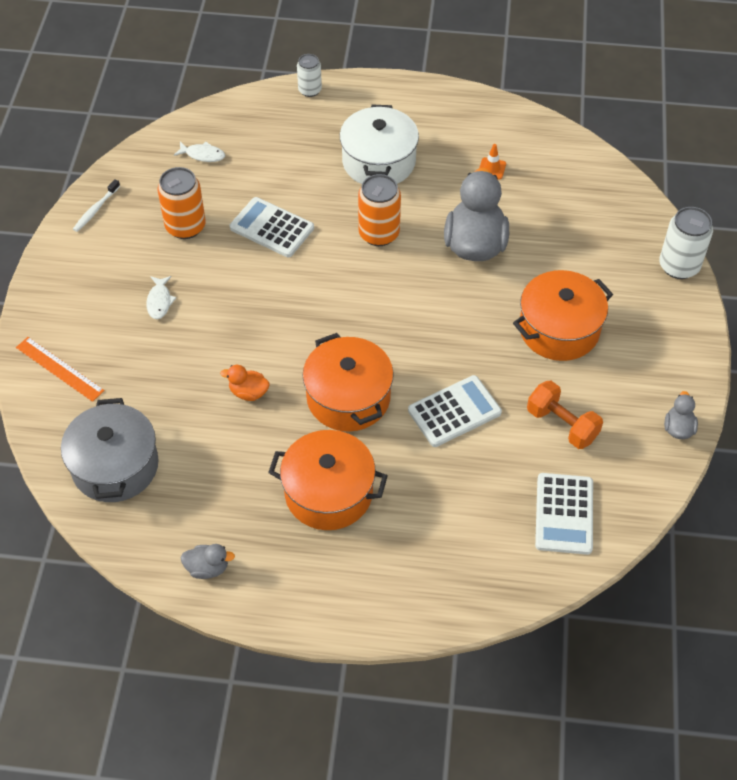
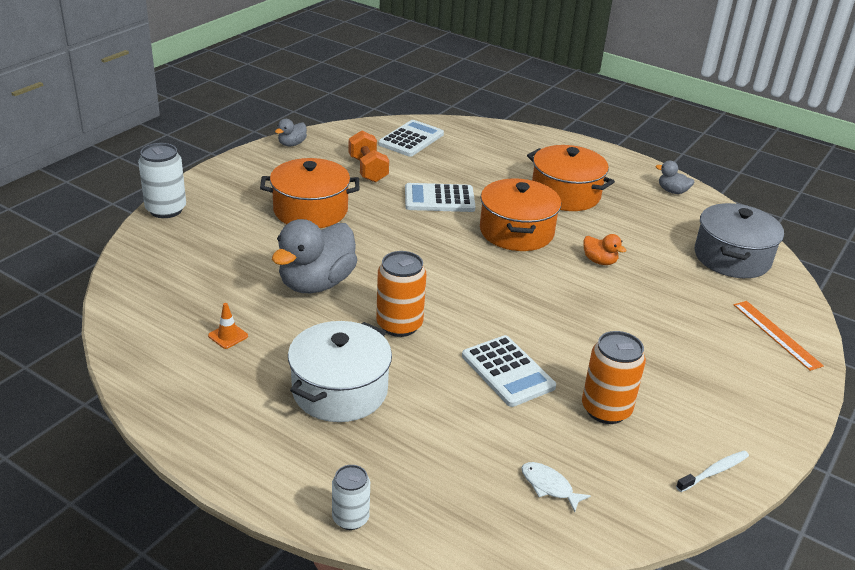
camera: 155 degrees left, 20 degrees down
white fish [146,276,176,319] -> none

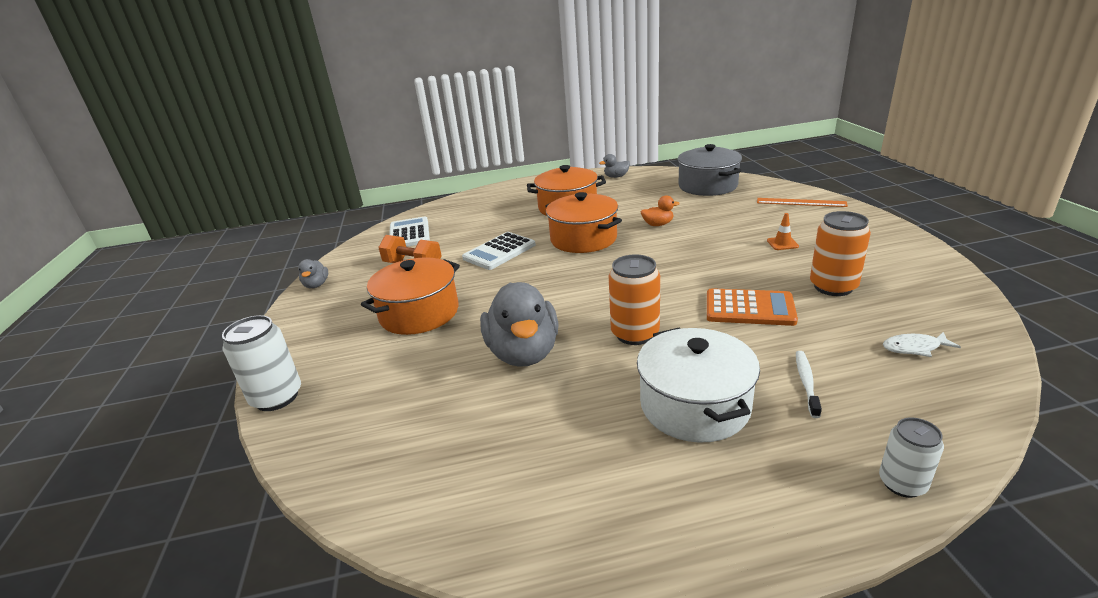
camera: 40 degrees left, 5 degrees down
orange traffic cone [208,303,248,349] -> orange traffic cone moved to [767,213,799,250]
white calculator [462,335,556,407] -> orange calculator [707,288,798,326]
white toothbrush [676,451,749,492] -> white toothbrush moved to [796,351,822,418]

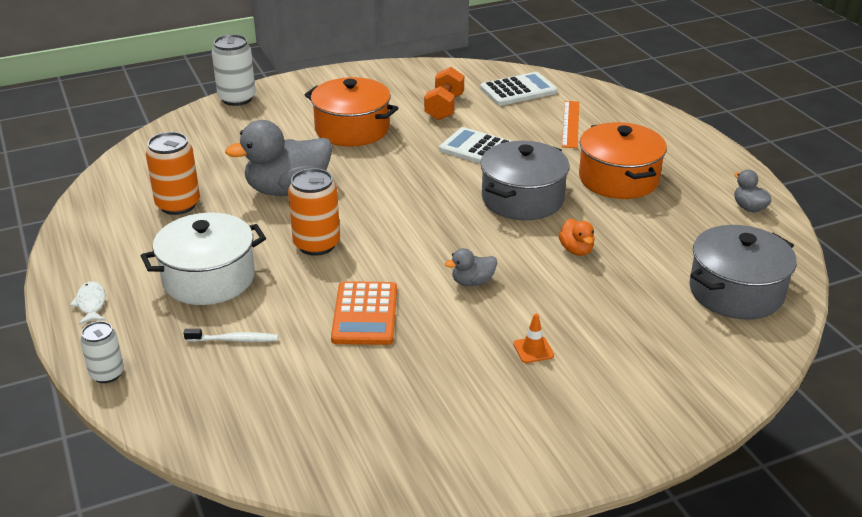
camera: 75 degrees right, 5 degrees up
grey duck [298,259,328,288] -> grey duck moved to [445,248,497,286]
orange pot [545,192,622,253] -> grey pot [480,141,570,220]
orange ruler [757,198,848,207] -> orange ruler moved to [562,101,579,148]
orange can [810,211,871,296] -> orange can moved to [146,132,200,215]
white fish [883,332,961,357] -> white fish moved to [70,281,106,325]

